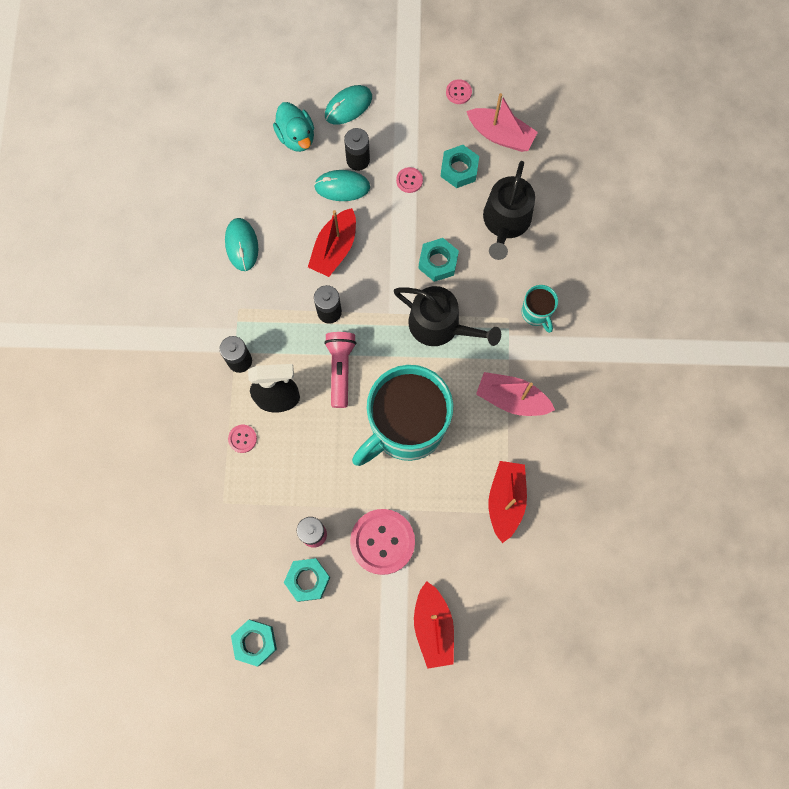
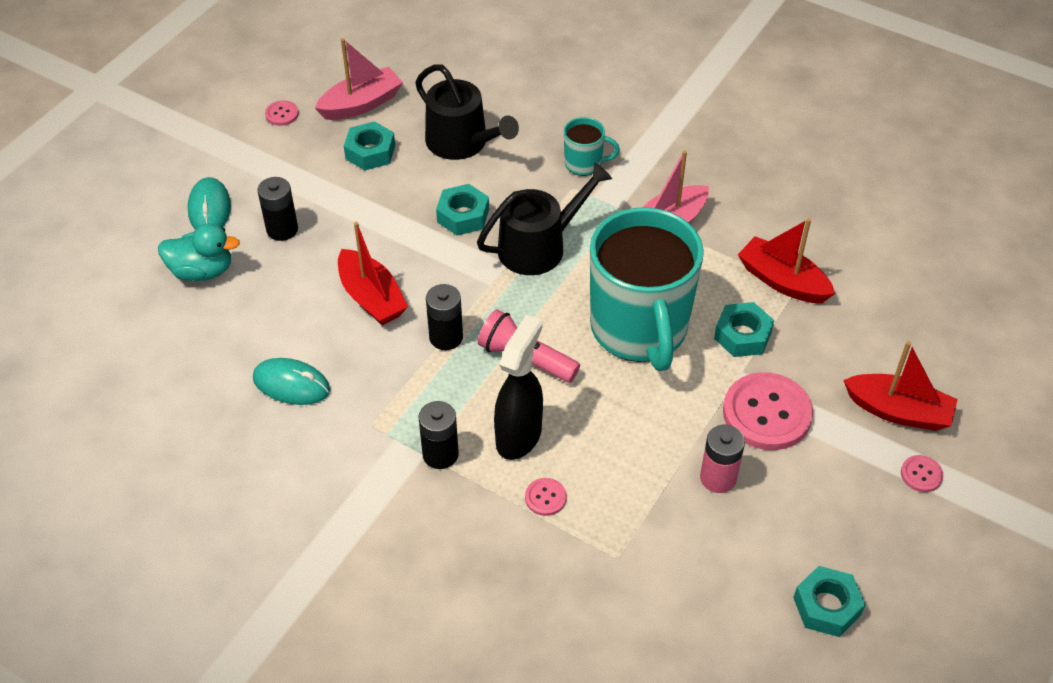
camera: 60 degrees left, 25 degrees down
turquoise nut [284,558,330,602] -> turquoise nut moved to [714,302,774,357]
turquoise mouse [314,170,370,201] -> none
pink button [396,167,423,193] -> pink button moved to [901,455,943,492]

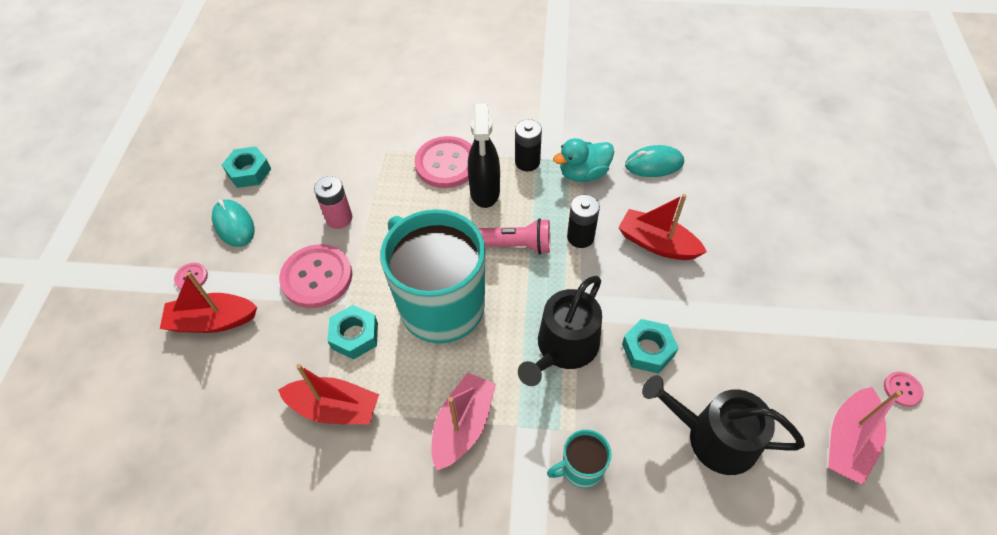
camera: 155 degrees right, 5 degrees up
turquoise duck [158,223,240,281] -> turquoise duck moved to [553,138,614,182]
turquoise mouse [187,177,231,230] -> turquoise mouse moved to [212,199,254,247]
black battery [257,177,298,241] -> none
turquoise nut [344,121,395,170] -> none
pink button [525,478,567,516] -> pink button [414,136,472,188], size x2.22

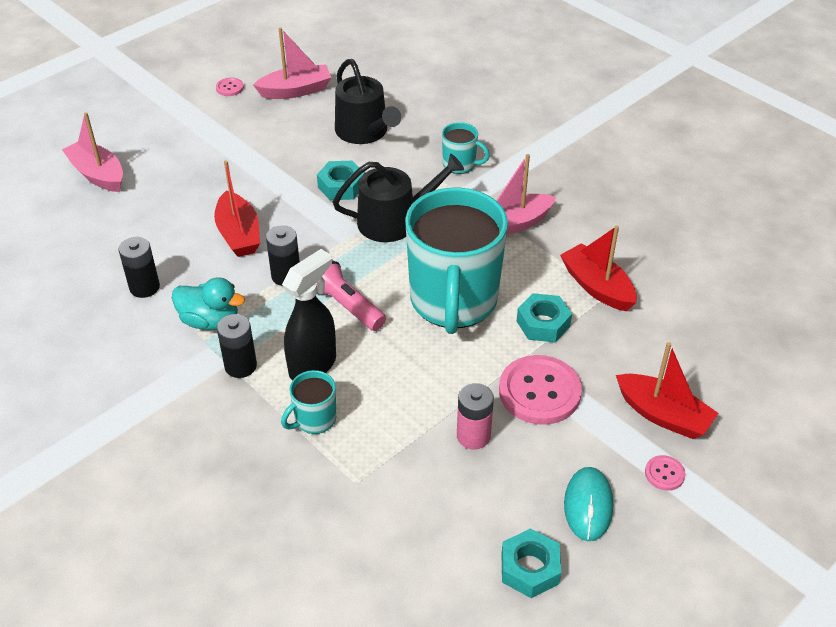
camera: 140 degrees left, 10 degrees down
pink button [414,136,472,188] -> turquoise mug [281,370,336,434]
turquoise mouse [625,145,684,177] -> black battery [119,237,160,298]
none -> pink boat [62,112,123,192]

